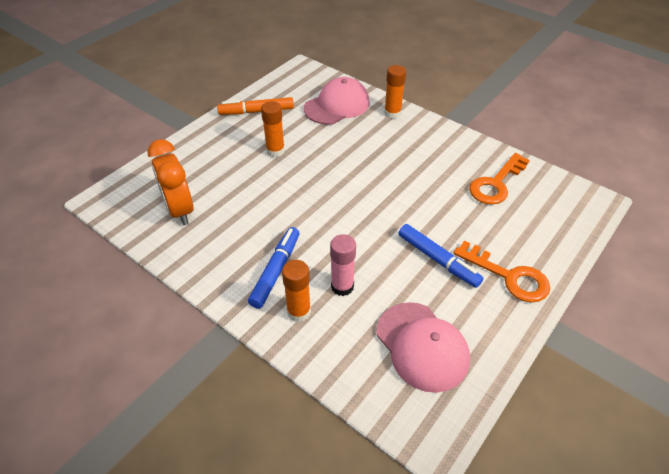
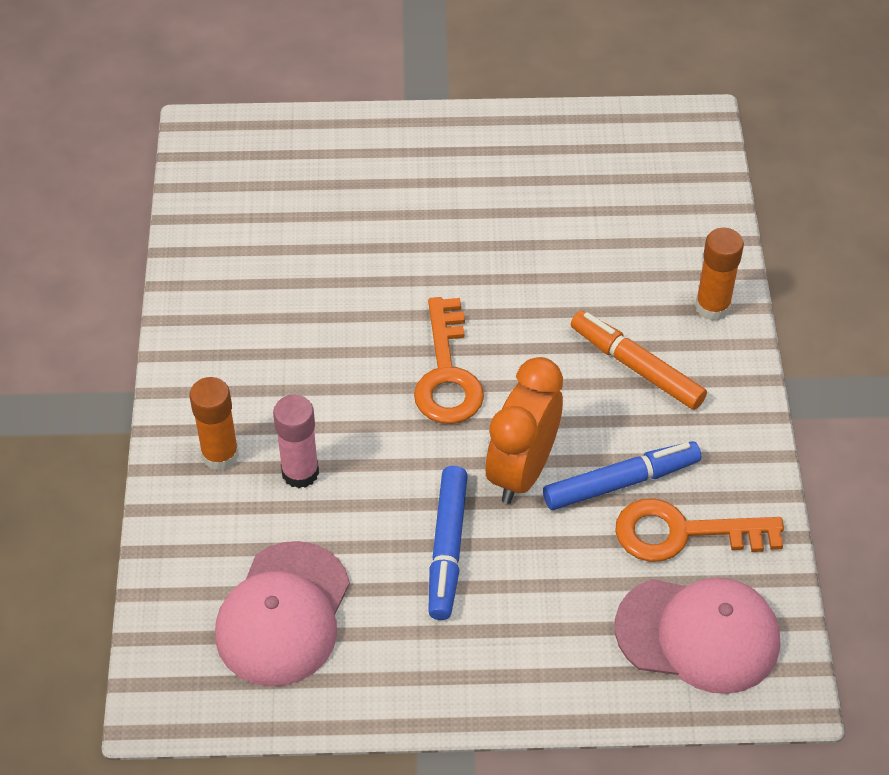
camera: 50 degrees right, 5 degrees up
orange clock [147,139,194,225] -> orange clock moved to [485,357,563,504]
orange marker [217,97,294,115] -> orange marker moved to [571,311,707,410]
blue marker [248,227,300,309] -> blue marker moved to [543,441,701,510]
orange glue stick [261,101,285,157] -> none
pink cap [304,77,370,125] -> pink cap moved to [615,578,780,694]
orange key [454,241,550,302] -> orange key moved to [414,297,484,424]

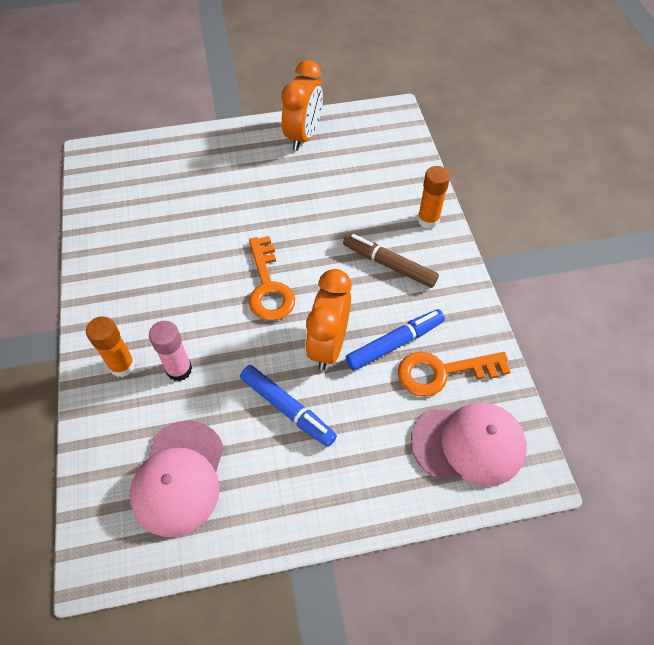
camera: 10 degrees left, 5 degrees up
blue marker [428,466,468,620] -> blue marker turned 45 degrees counterclockwise [240,365,337,447]
orange marker [571,311,707,410] -> brown marker [343,233,439,288]
none -> orange clock [281,60,323,151]

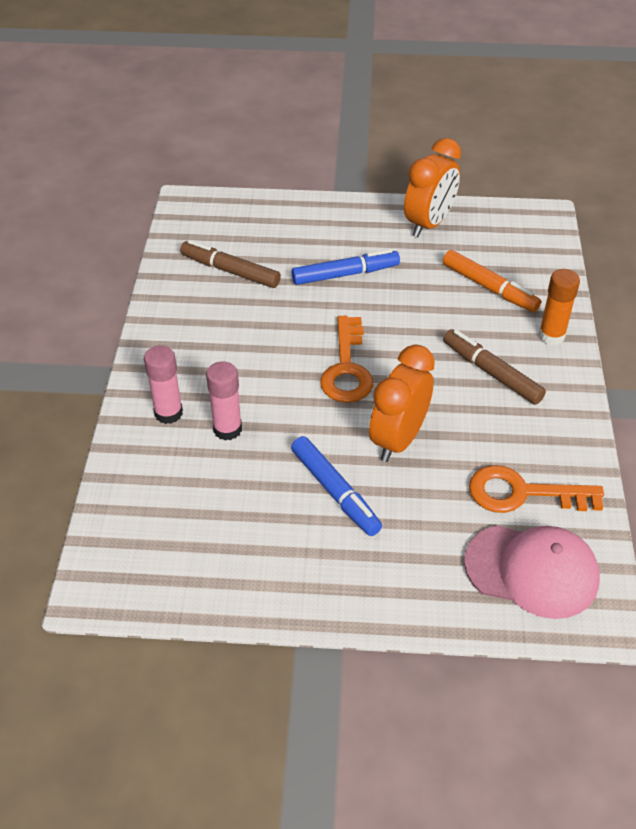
camera: 15 degrees right, 10 degrees down
orange glue stick [86,316,136,377] -> pink glue stick [144,345,183,424]
pink cap [130,421,224,537] -> none
blue marker [346,309,445,371] -> blue marker moved to [292,249,400,285]
none -> brown marker [180,240,281,288]
none -> orange marker [443,250,541,312]

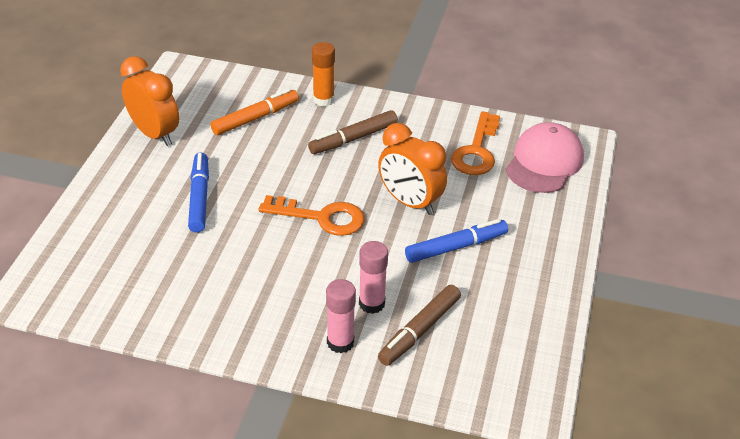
camera: 80 degrees left, 5 degrees down
brown marker [180,240,281,288] -> brown marker moved to [378,285,461,366]

